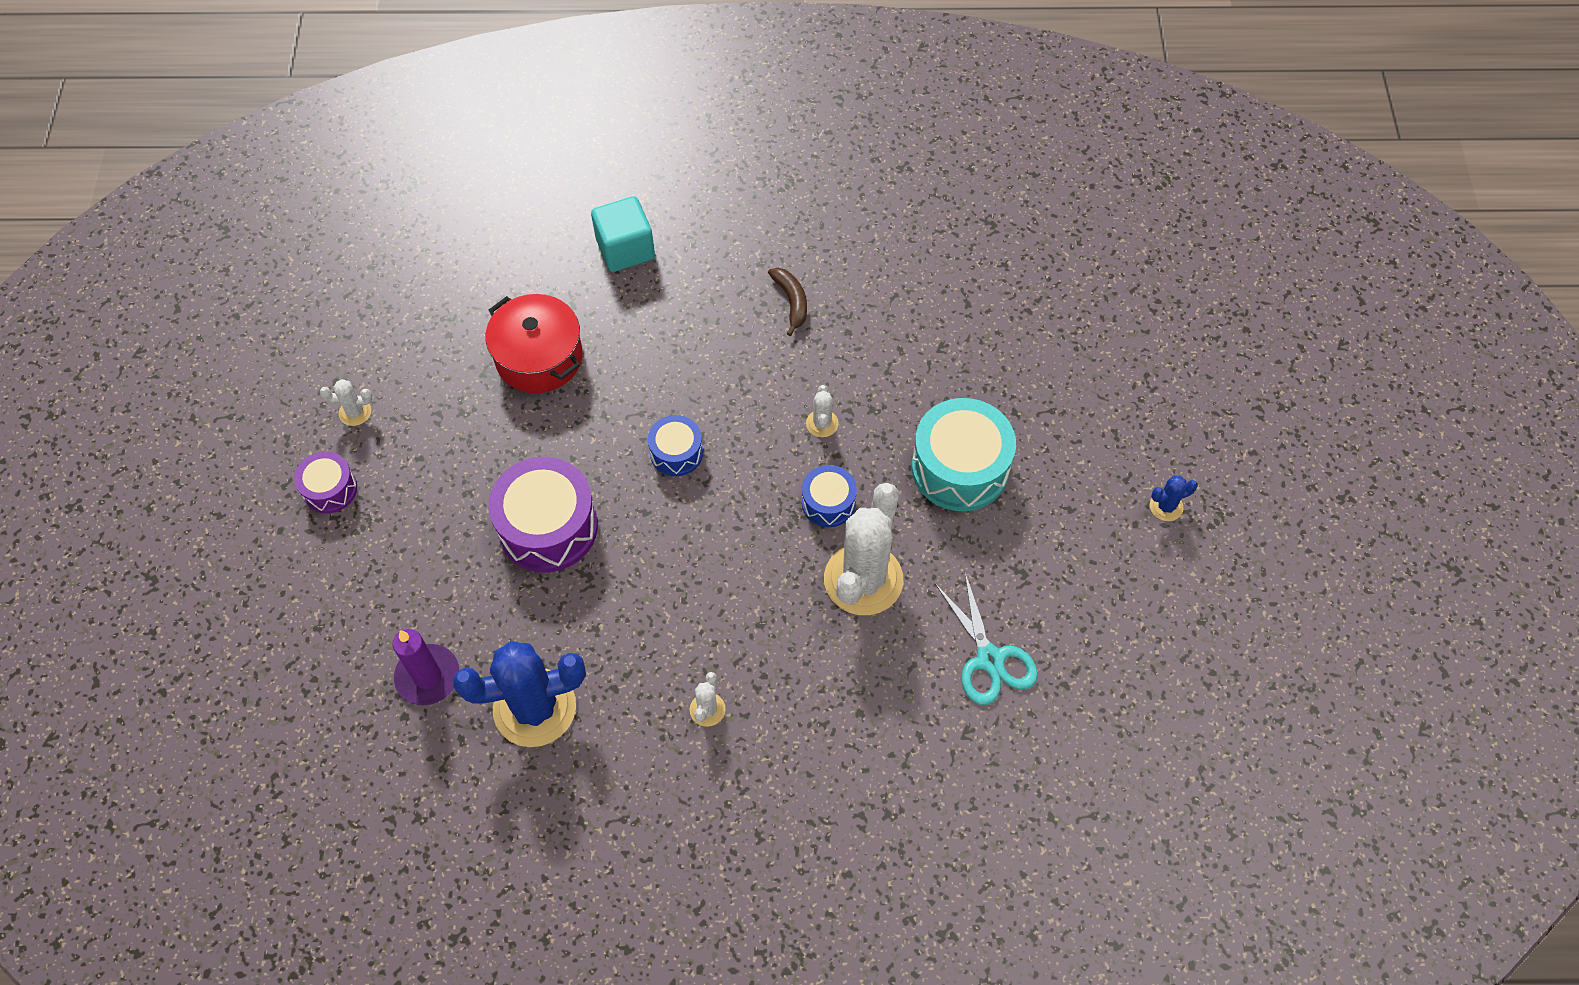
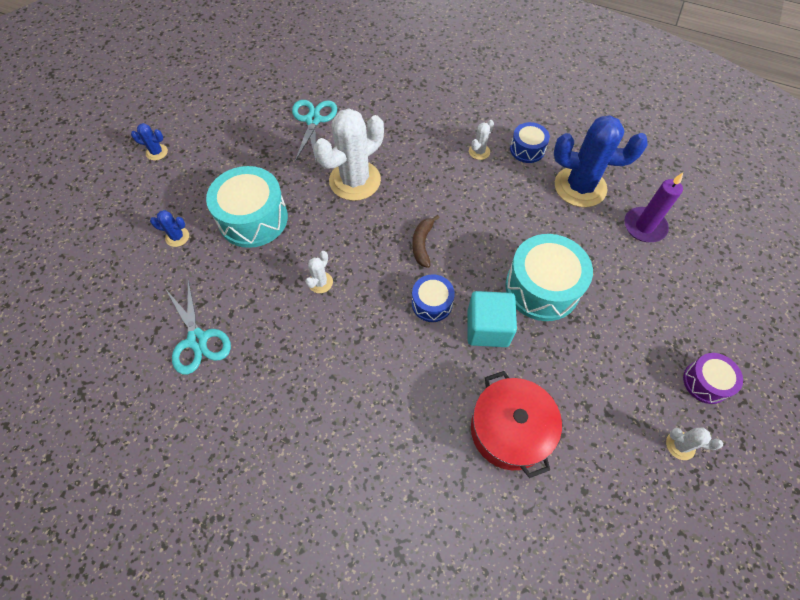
camera: 155 degrees left, 0 degrees up
purple drum [488,457,598,573] -> turquoise drum [505,234,593,321]
turquoise cube [591,196,655,272] -> turquoise cube moved to [467,291,517,347]
brown banana [768,268,807,336] -> brown banana moved to [412,215,440,268]
blue drum [802,465,857,527] -> blue drum moved to [510,122,550,163]
none -> blue cactus [150,210,189,247]
none -> turquoise scissors [166,279,231,375]

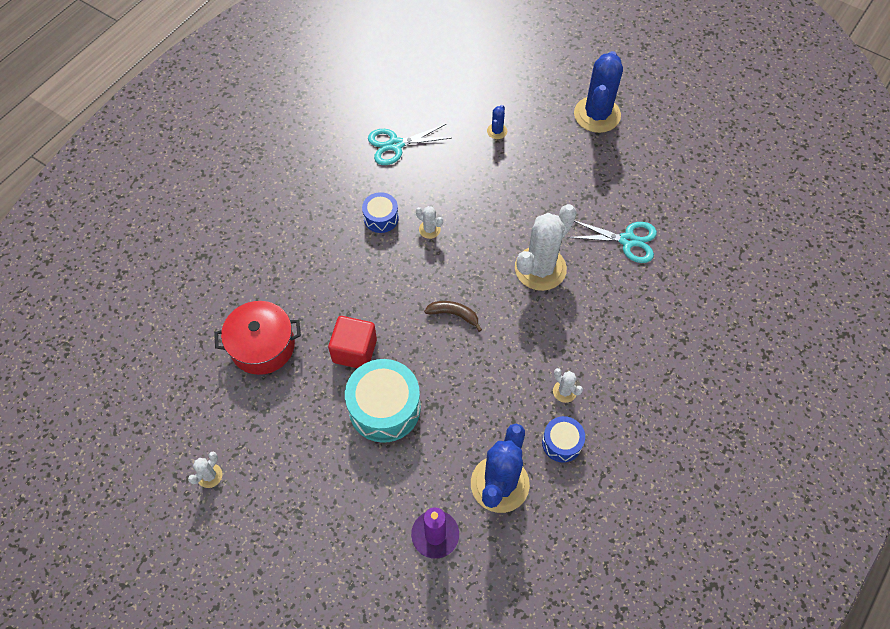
camera: 100 degrees right, 0 degrees up
blue cactus [131,123,168,160] -> blue cactus [574,51,623,133], size x2.32
turquoise drum [206,166,288,248] -> none
white cactus [314,109,384,201] -> white cactus turned 75 degrees clockwise [515,204,577,291]
blue drum [412,274,455,322] -> blue drum moved to [362,192,399,233]
turquoise cube [467,291,517,347] -> red cube [328,316,377,368]
purple drum [683,353,743,404] -> none

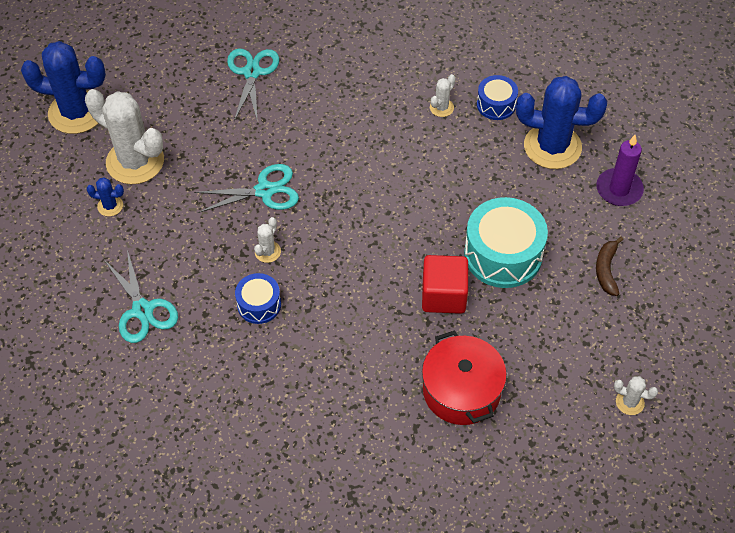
camera: 100 degrees left, 5 degrees down
brown banana [424,301,482,332] -> brown banana moved to [596,237,624,296]
white cactus [515,204,577,291] -> white cactus moved to [85,89,164,184]
none -> turquoise scissors [194,164,299,213]

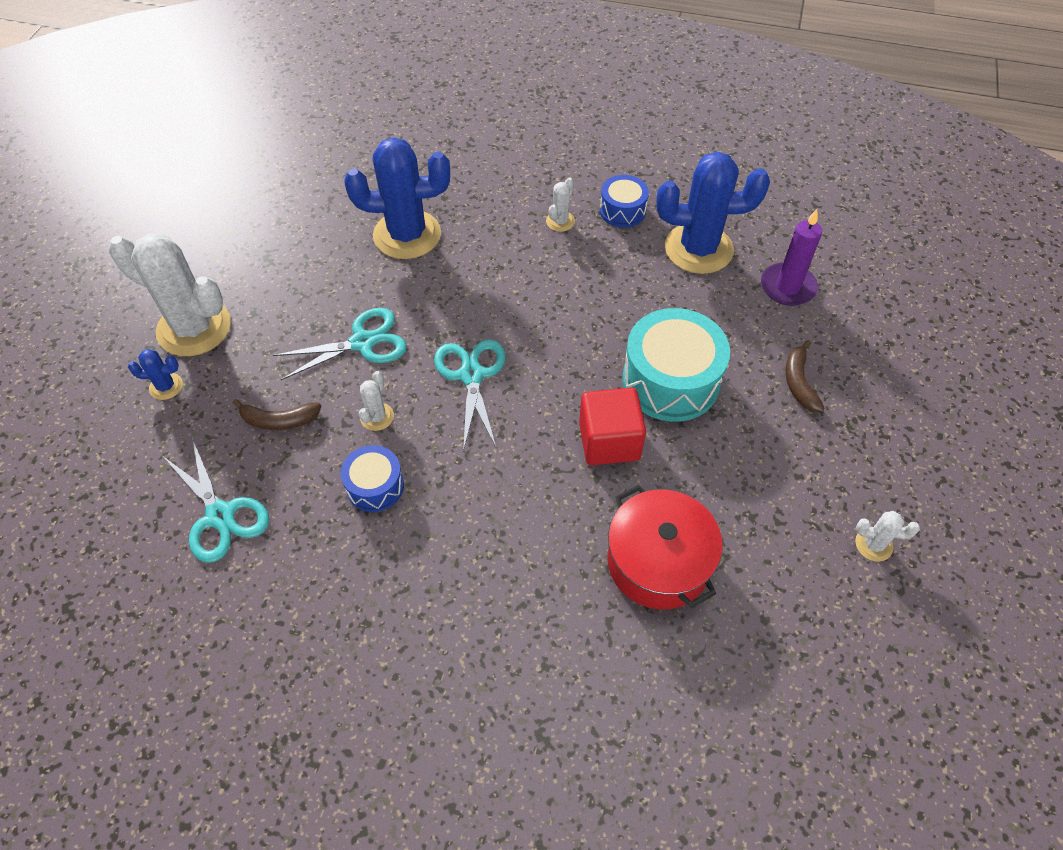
camera: 10 degrees left, 0 degrees up
blue cactus [21,41,106,134] -> blue cactus moved to [344,137,450,259]
turquoise scissors [227,49,279,122] -> turquoise scissors moved to [434,340,506,451]
none -> brown banana [233,399,321,430]

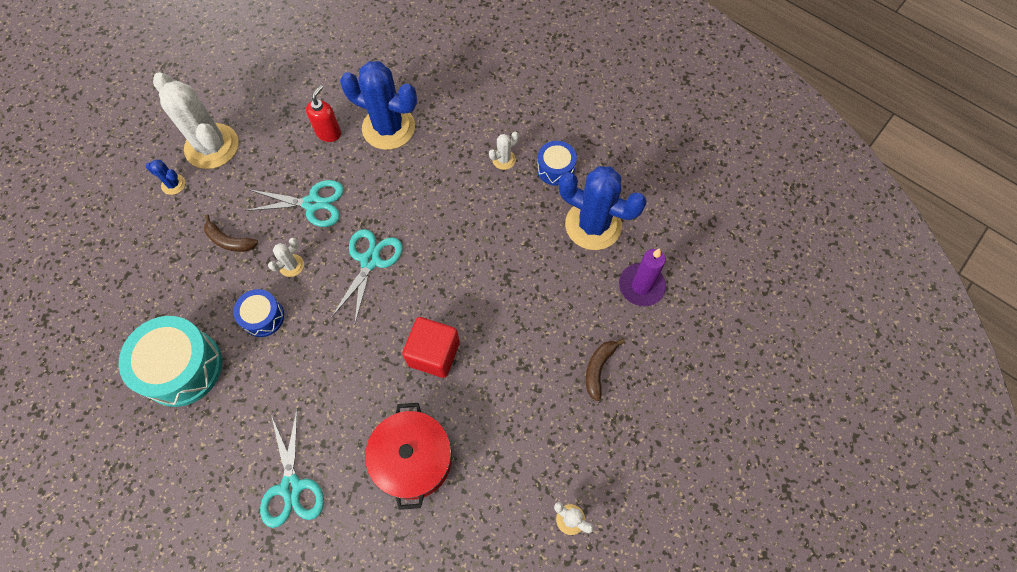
camera: 25 degrees right, 10 degrees up
turquoise scissors [164,438,269,563] -> turquoise scissors moved to [260,410,324,528]
turquoise drum [622,308,730,422] -> turquoise drum moved to [119,316,222,407]
none -> red soap dispenser [306,85,341,142]

